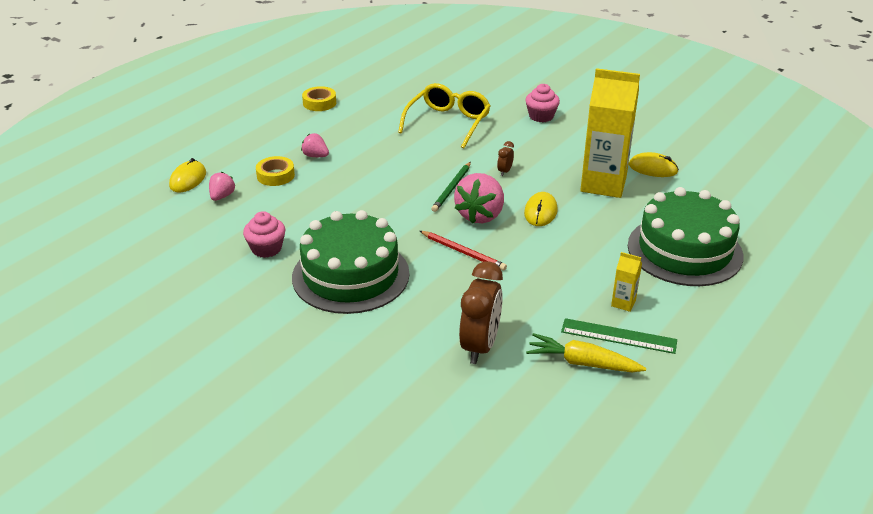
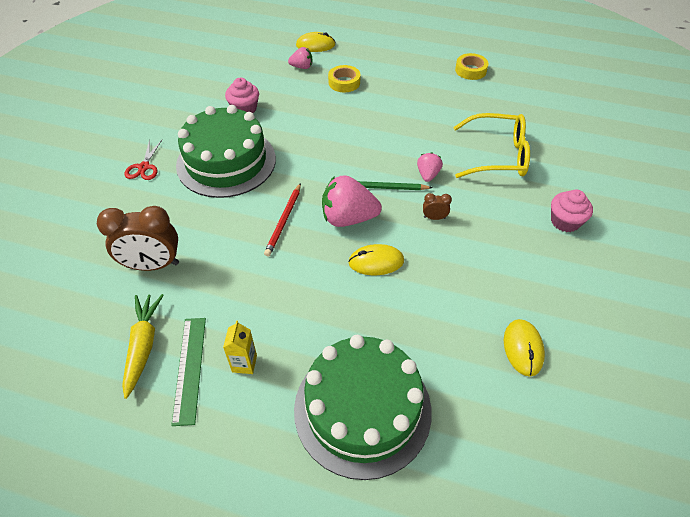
camera: 70 degrees right, 15 degrees up
pink strawberry [301,133,329,157] -> pink strawberry moved to [417,152,443,182]
yellow carton [580,68,640,198] -> none
none -> red scissors [124,140,162,180]

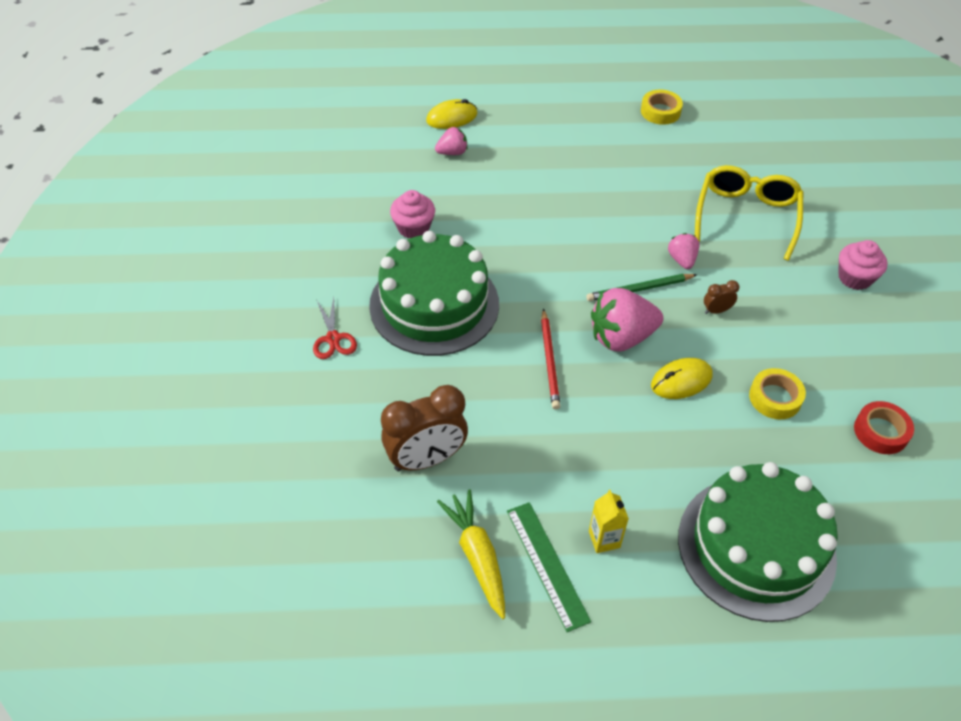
camera: 20 degrees left, 0 degrees up
yellow tape [328,65,361,92] -> yellow tape moved to [749,368,806,419]
yellow glasses [453,113,530,178] -> yellow glasses turned 60 degrees counterclockwise [695,165,803,261]
yellow mouse [504,319,545,377] -> red tape [854,401,914,454]

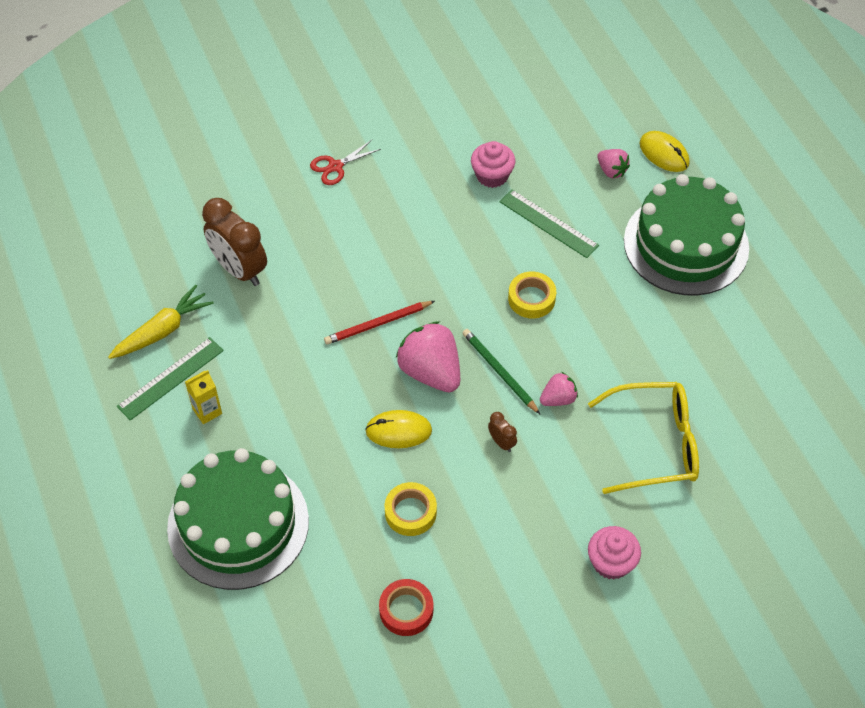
camera: 70 degrees right, 5 degrees up
green cake [369,231,499,356] -> green cake moved to [624,174,749,295]
yellow tape [641,90,683,125] -> yellow tape moved to [508,272,556,319]
yellow mouse [651,358,712,399] -> yellow mouse turned 45 degrees counterclockwise [365,410,432,448]
none -> green ruler [499,189,599,258]

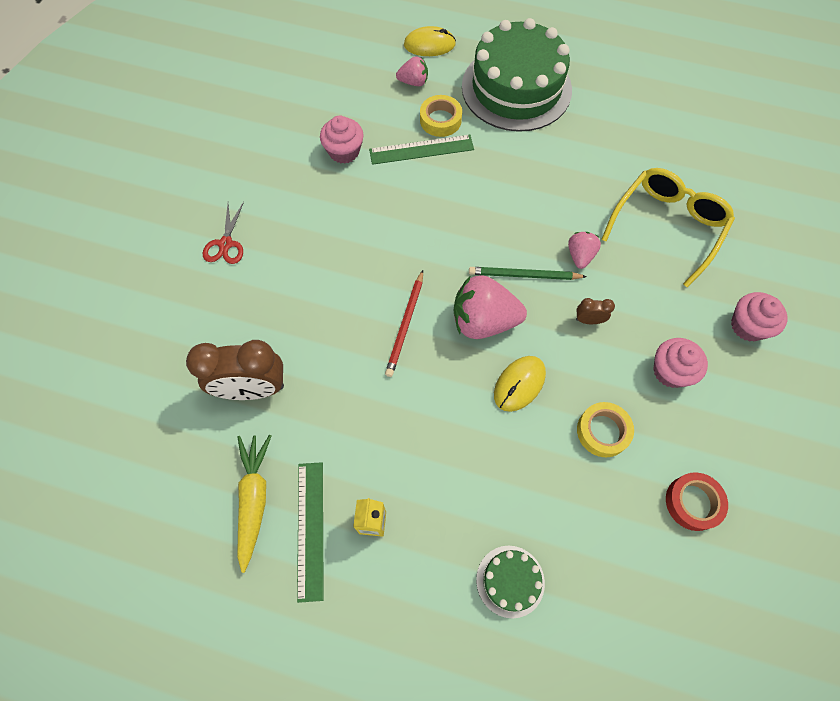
camera: 50 degrees left, 10 degrees up
green cake [167,448,309,590] -> green cake [476,546,545,618], size x0.44
yellow tape [508,272,556,319] -> yellow tape moved to [420,95,462,137]
none -> pink cupcake [653,338,708,388]

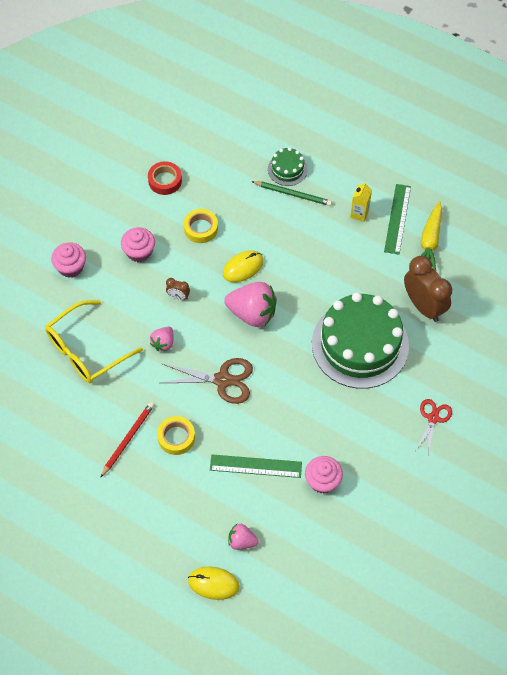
camera: 165 degrees left, 5 degrees down
brown clock [186,340,284,400] -> brown clock turned 45 degrees clockwise [404,256,452,322]
red pencil [385,270,423,377] -> red pencil moved to [100,402,154,478]
yellow tape [420,95,462,137] -> yellow tape moved to [157,416,195,455]
green cake [462,18,572,132] -> green cake moved to [312,292,409,389]
green pencil [469,267,587,280] -> green pencil moved to [251,181,332,206]
none -> brown scissors [161,358,253,404]

